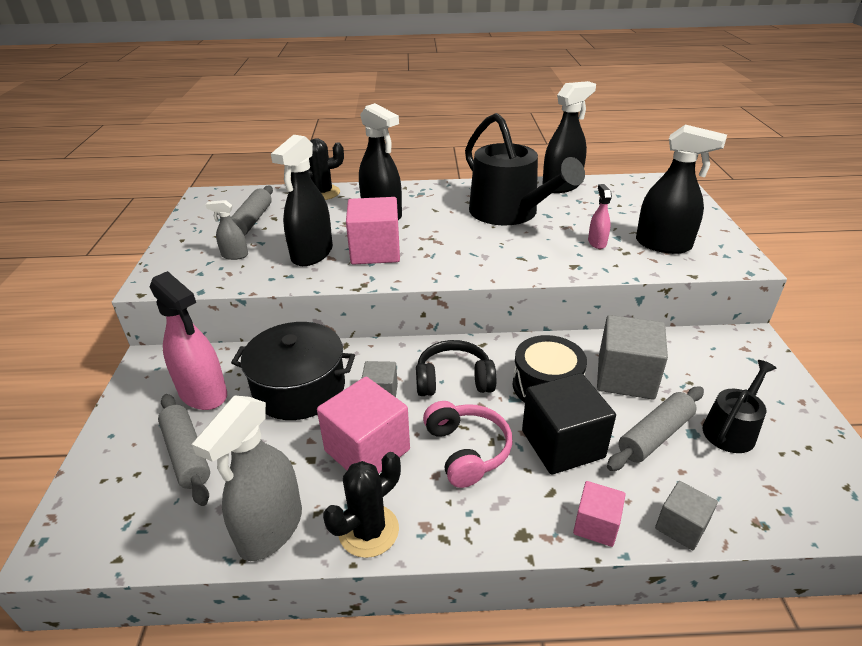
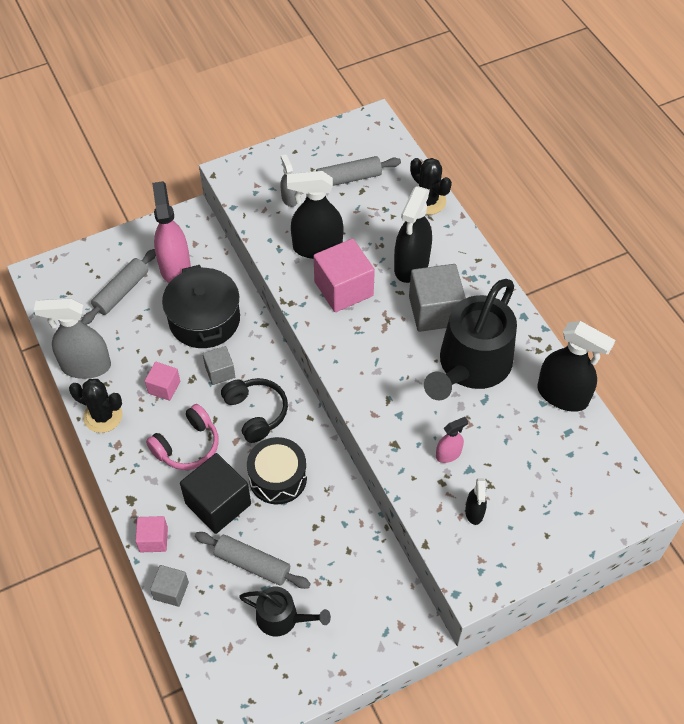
camera: 65 degrees right, 20 degrees up
pink spray bottle [150,271,227,410] -> pink spray bottle turned 150 degrees clockwise [152,181,191,283]
pink cube [317,377,410,473] -> pink cube [145,362,180,401], size x0.55
grey cube [597,315,668,400] -> grey cube moved to [409,264,466,332]
black spray bottle [636,124,727,254] -> black spray bottle [465,478,487,525], size x0.50

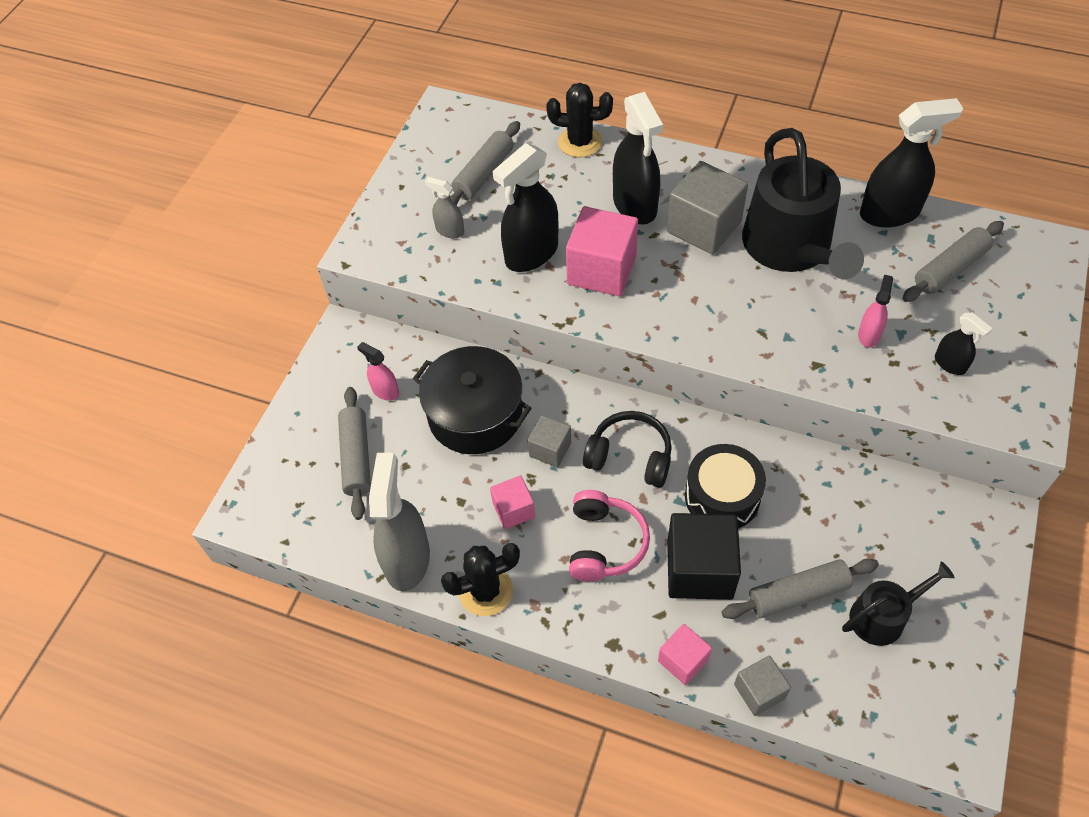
camera: 40 degrees left, 0 degrees up
grey spray bottle [34,298,111,379] -> grey spray bottle turned 135 degrees clockwise [369,453,430,591]
pink spray bottle [152,181,191,283] -> pink spray bottle [357,342,399,401], size x0.50
none -> grey rolling pin [902,221,1004,302]

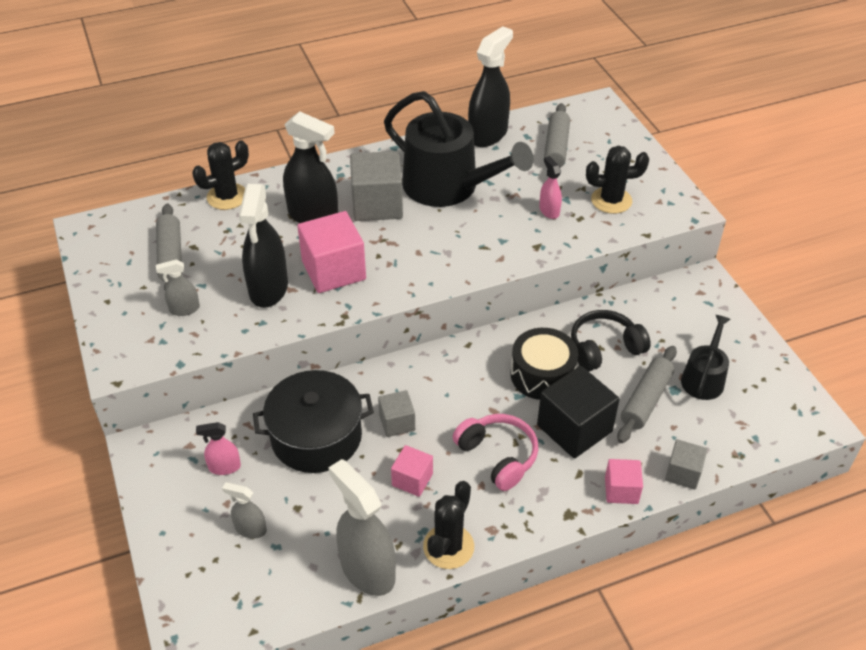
camera: 45 degrees left, 10 degrees down
grey rolling pin [338,387,371,520] -> grey spray bottle [222,482,267,539]
black headphones [583,411,672,488] -> black headphones moved to [571,310,651,371]
black spray bottle [935,313,993,375] -> black cactus [586,146,649,214]

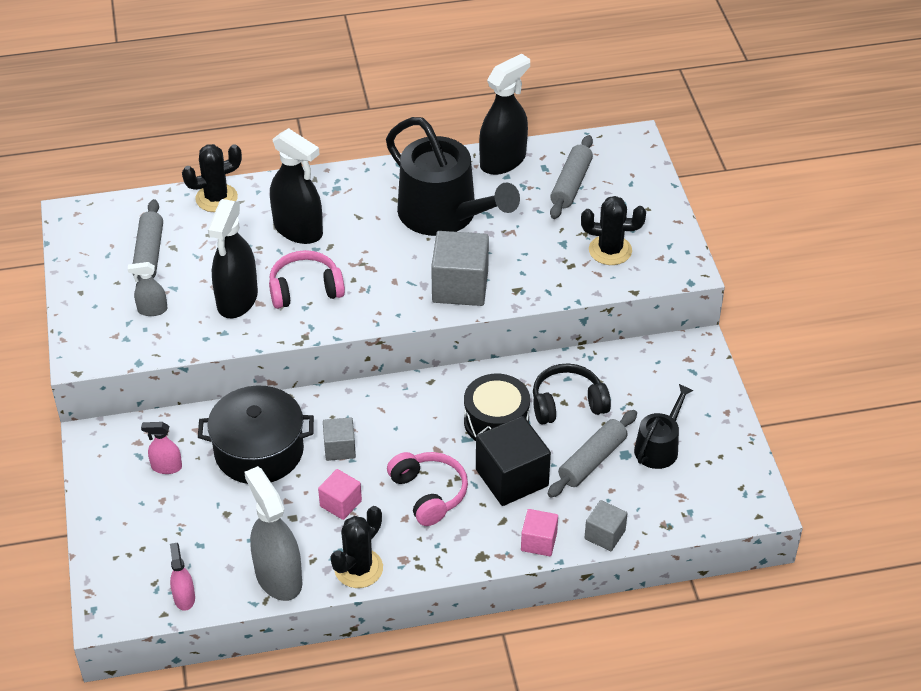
camera: 10 degrees right, 0 degrees up
grey spray bottle [222,482,267,539] -> none
pink cube [297,211,366,293] -> pink headphones [269,250,345,309]
grey cube [350,151,403,221] -> grey cube moved to [431,231,489,306]
pink spray bottle [539,156,562,219] -> pink spray bottle moved to [170,543,195,611]

